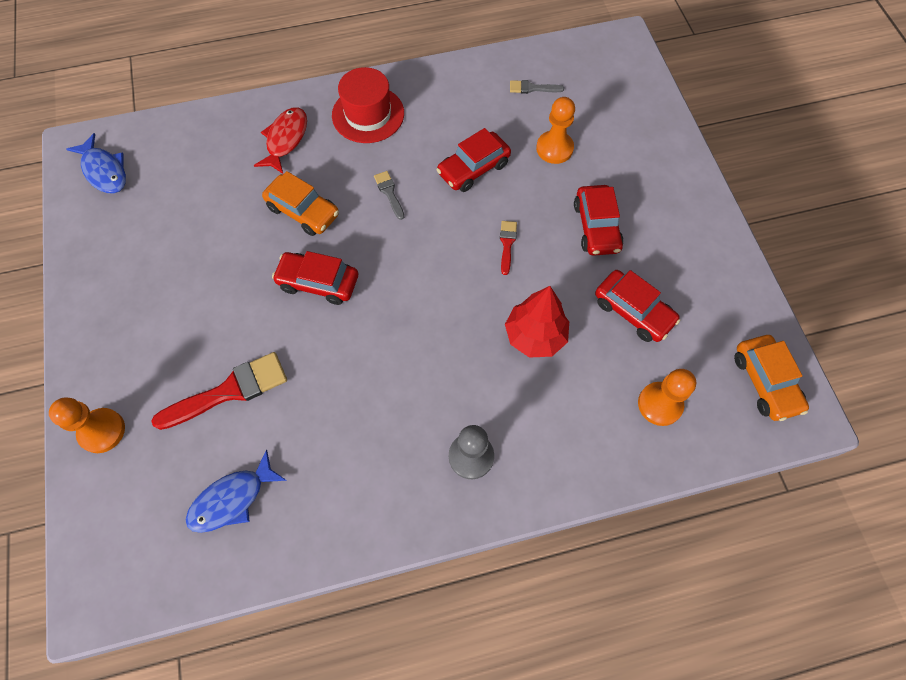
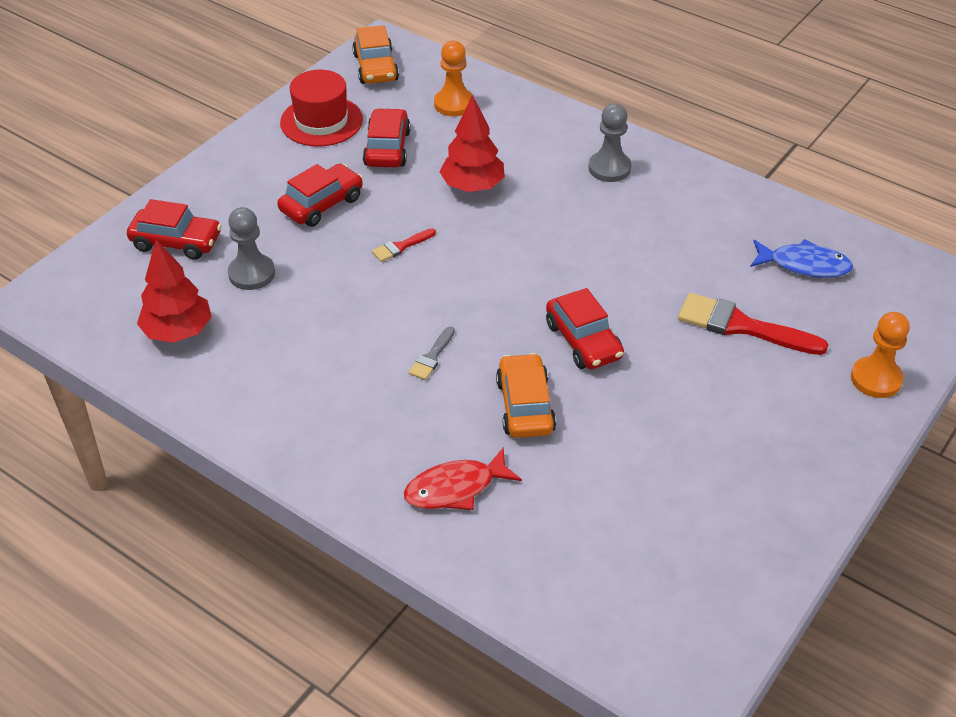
camera: 130 degrees left, 20 degrees down
blue fish [66,133,126,194] -> none
red hat [332,67,404,143] -> red hat moved to [280,70,363,147]
red car [436,128,511,192] -> red car moved to [127,199,222,260]
grey brush [510,80,564,94] -> red tree [137,240,212,343]
orange pawn [536,97,575,164] -> grey pawn [228,207,275,290]
orange car [734,335,809,421] -> orange car turned 135 degrees clockwise [352,25,399,84]

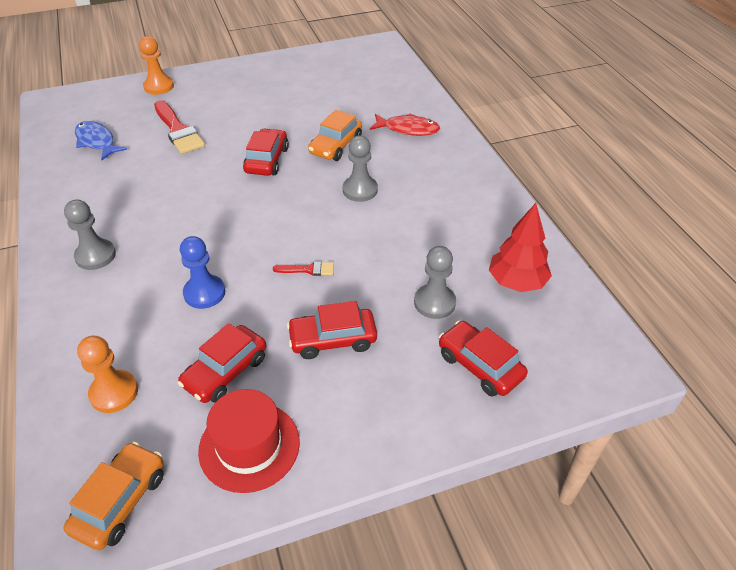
camera: 145 degrees left, 0 degrees up
grey brush [409,326,455,380] -> grey pawn [343,136,378,202]
red tree [439,95,505,192] -> blue pawn [180,236,225,309]

